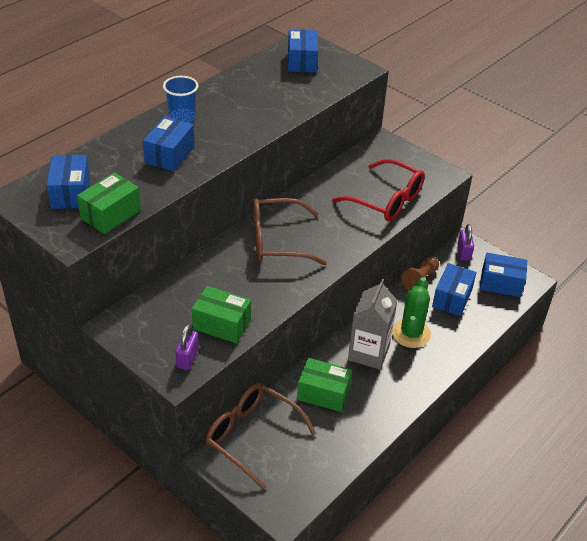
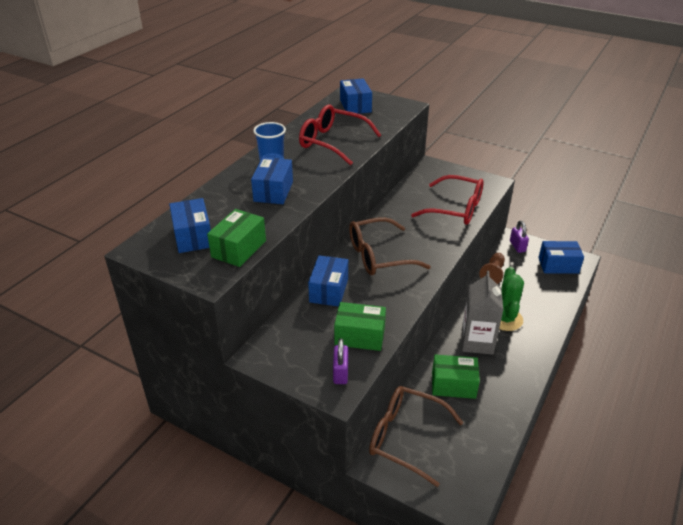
camera: 10 degrees left, 5 degrees down
blue box [432,263,476,316] -> blue box moved to [308,255,348,307]
none -> red glasses [299,105,381,165]

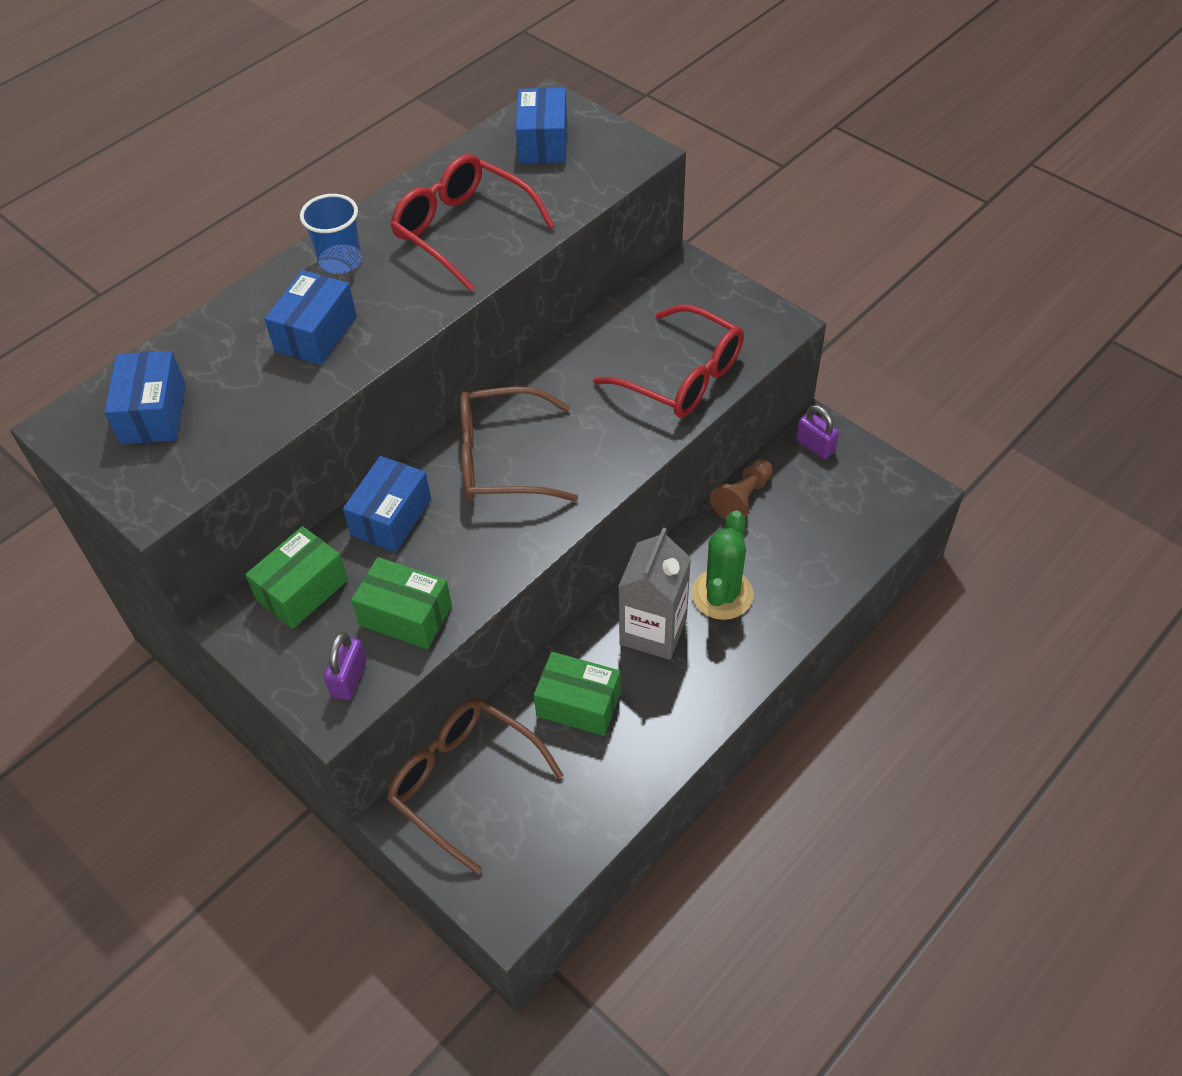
camera: 15 degrees right, 15 degrees up
green box [207,209,266,267] -> green box moved to [245,526,348,629]
purple padlock [510,221,529,253] -> purple padlock turned 45 degrees counterclockwise [796,405,839,459]
blue box [538,241,584,274] -> none

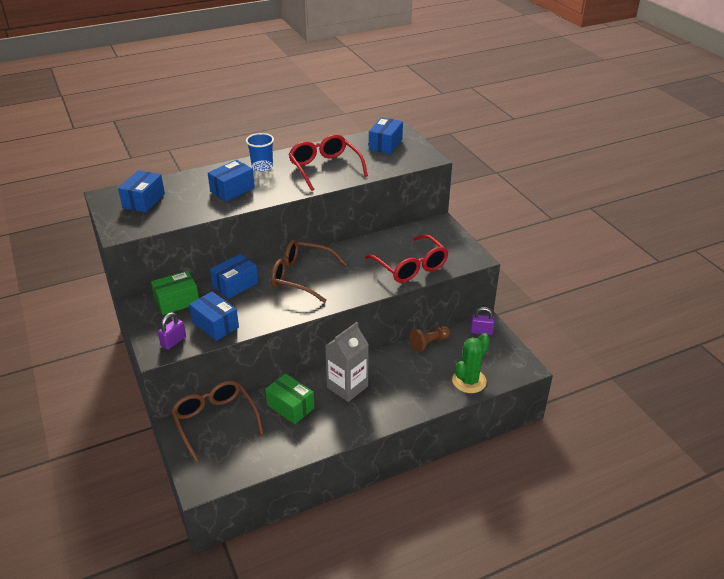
camera: 20 degrees right, 15 degrees down
green box [351,557,452,649] -> blue box [189,292,239,341]
green cactus [692,511,754,620] -> green cactus moved to [452,333,490,393]
purple padlock [796,405,839,459] -> purple padlock turned 60 degrees counterclockwise [470,307,495,335]

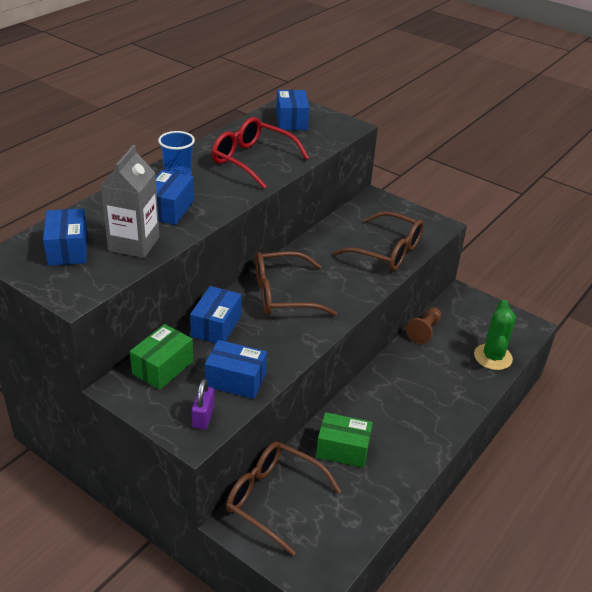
camera: 30 degrees left, 0 degrees up
grey carton [325,322,369,402] -> grey carton moved to [100,145,159,258]
red glasses [365,234,449,283] -> brown glasses [333,211,424,271]
purple padlock [470,307,495,335] -> none

